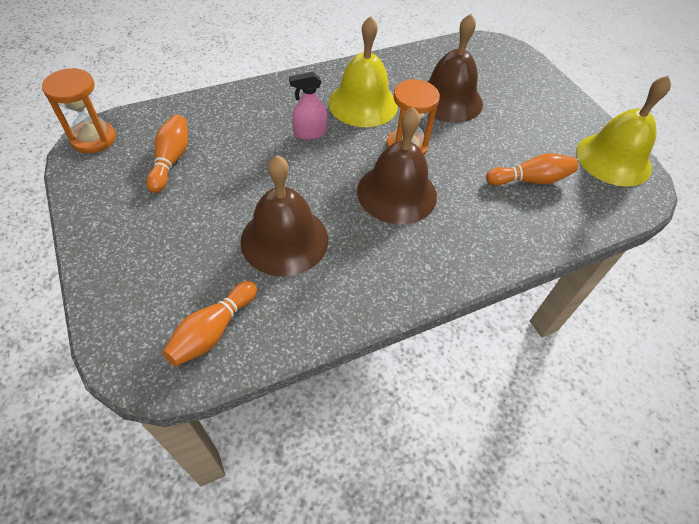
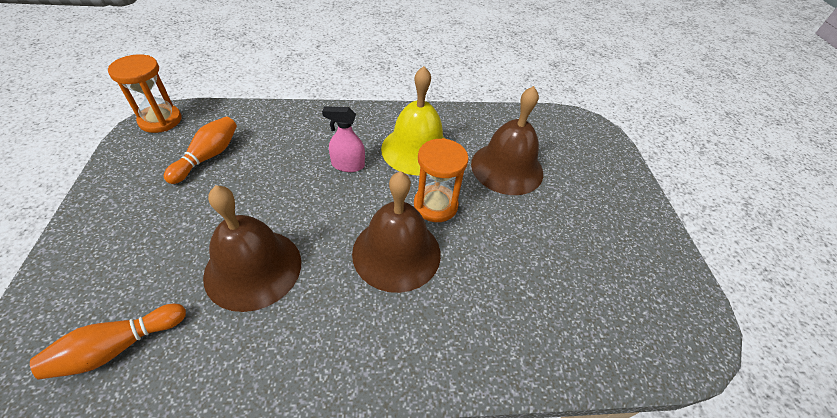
camera: 20 degrees right, 5 degrees down
orange bowling pin [486,153,578,186] -> none
yellow bell [576,75,671,187] -> none

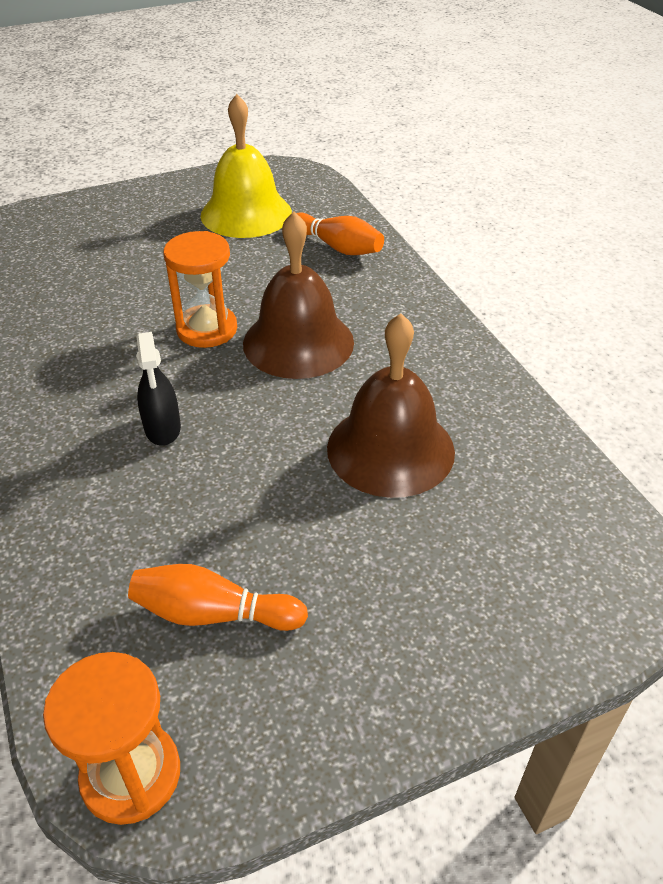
camera: 105 degrees left, 5 degrees down
orange bowling pin [30,304,186,380] -> orange bowling pin moved to [296,212,384,255]
pink spray bottle [322,106,365,172] -> black spray bottle [136,332,181,446]
yellow bell [381,66,444,176] -> yellow bell moved to [201,94,292,238]
brown bell [471,86,543,195] -> none

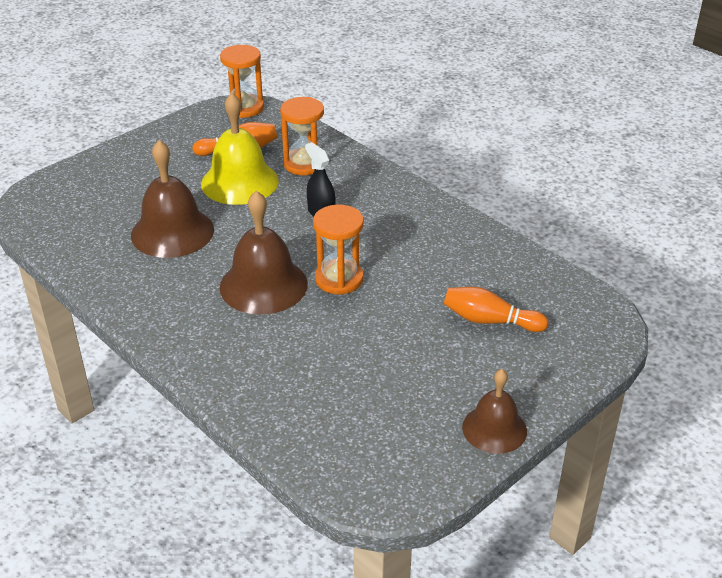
camera: 160 degrees right, 5 degrees down
yellow bell [201,94,292,238] -> yellow bell moved to [201,93,279,205]
orange bowling pin [296,212,384,255] -> orange bowling pin moved to [444,287,548,332]
none -> orange hourglass [280,97,324,175]
none -> brown bell [462,369,527,454]

